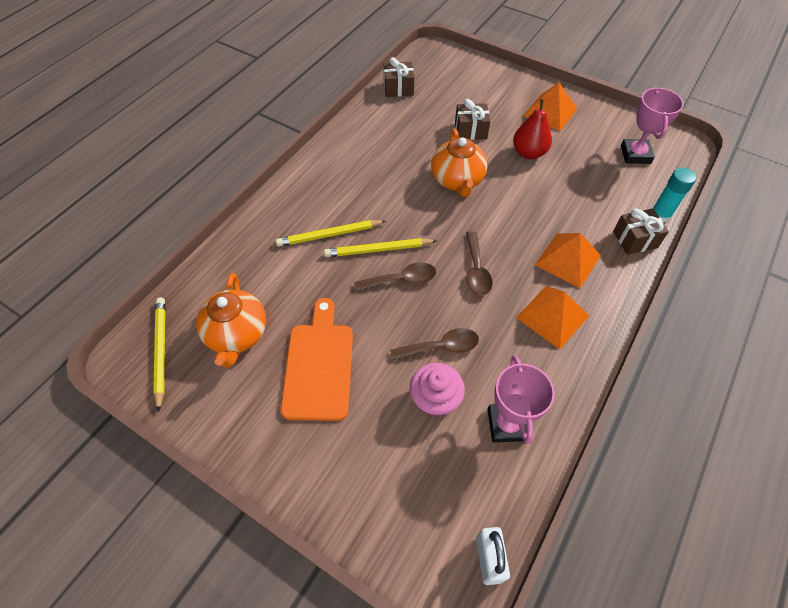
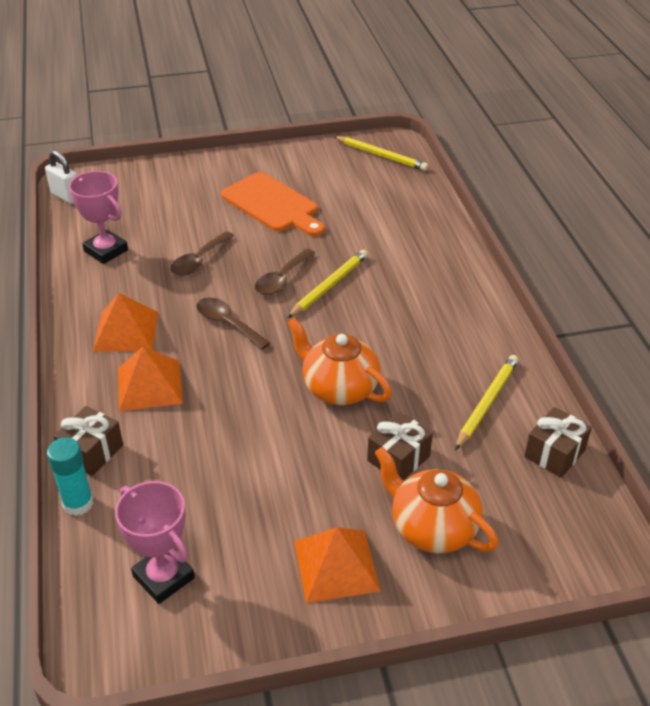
camera: 135 degrees right, 15 degrees down
orange teapot [196,273,266,368] -> orange teapot moved to [375,447,498,553]
yellow pencil [276,220,386,247] -> yellow pencil moved to [455,355,518,450]
pink cupcake [410,363,465,417] -> none
red pear [513,99,552,159] -> none

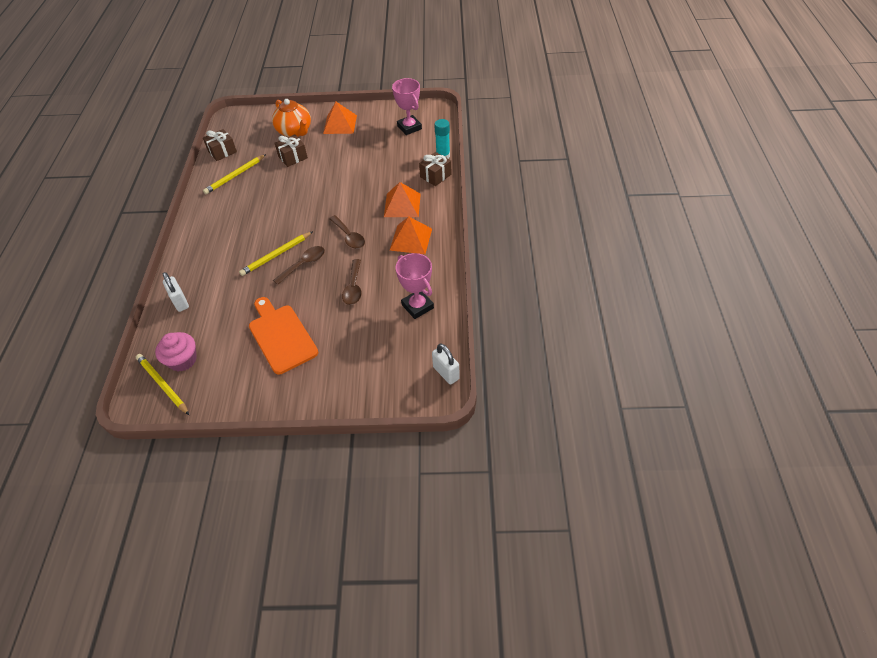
camera: 165 degrees left, 10 degrees up
brown spoon [170,231,234,276] -> brown spoon turned 135 degrees clockwise [342,259,362,305]
orange teapot [287,318,392,405] -> none
none -> pink cupcake [155,332,197,372]
none -> white padlock [163,272,189,312]

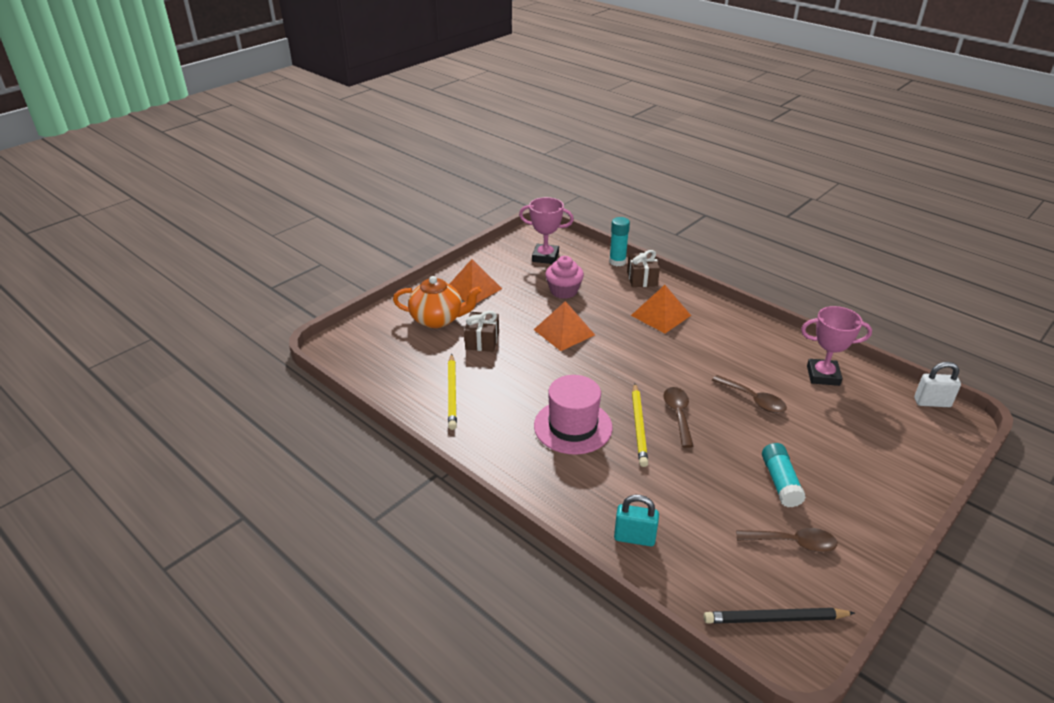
camera: 50 degrees left, 15 degrees down
yellow pencil [136,354,189,415] -> black pencil [704,608,855,624]
pink cupcake [155,332,197,372] -> pink cupcake moved to [545,256,584,299]
white padlock [163,272,189,312] -> turquoise padlock [614,495,659,546]
brown gift [203,129,237,161] -> none
orange cutting board [249,297,318,375] -> turquoise glue stick [762,443,806,508]
brown spoon [329,215,365,249] -> brown spoon moved to [736,528,837,552]
orange pyramid [389,217,432,254] -> orange pyramid moved to [534,301,595,351]
none -> pink hat [534,375,612,455]

